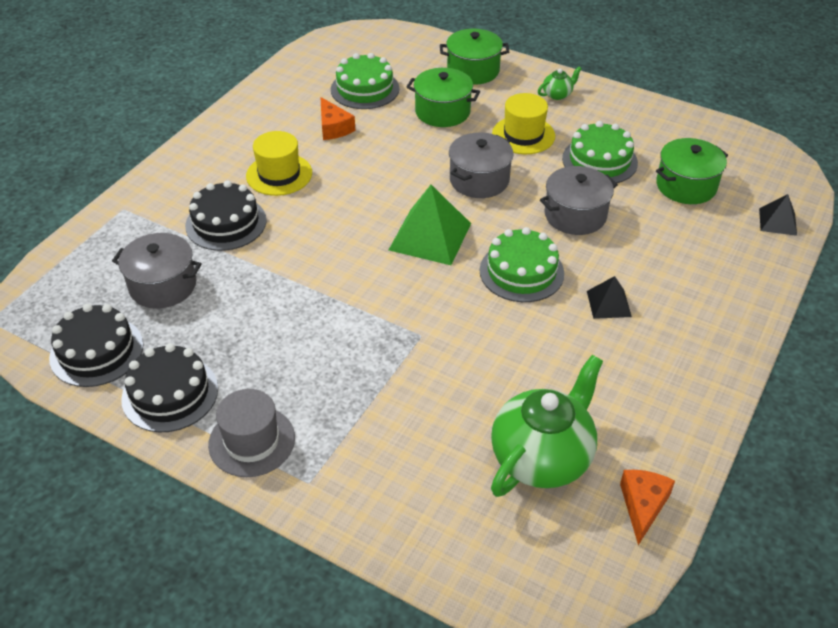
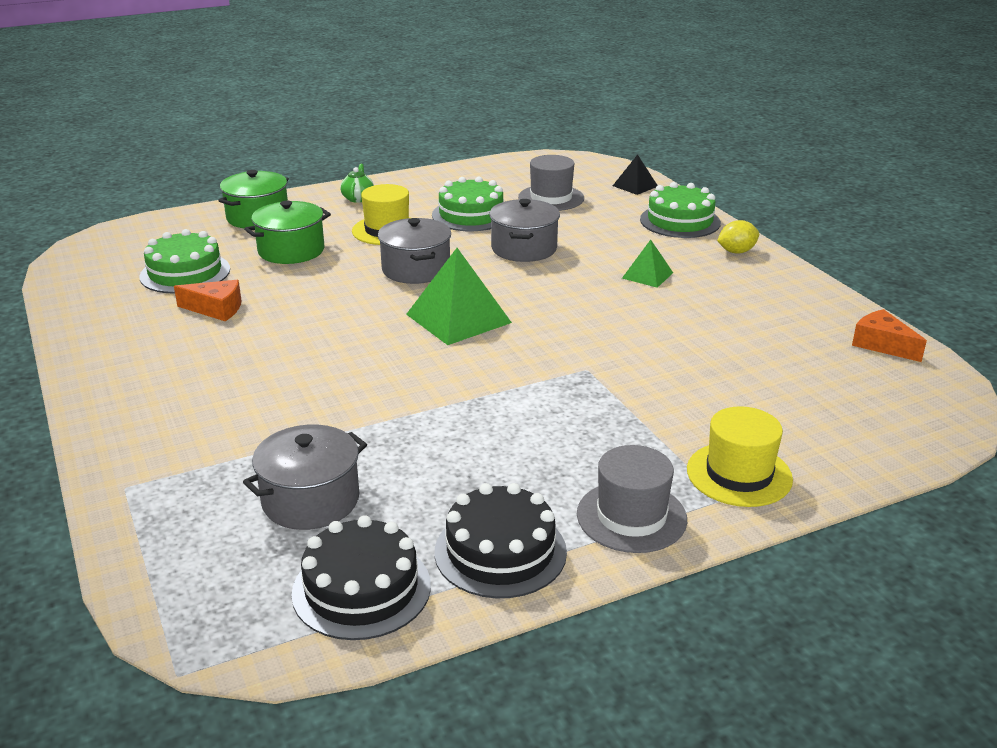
camera: 55 degrees left, 15 degrees down
black cake [185,180,267,251] -> none
yellow hat [246,131,312,196] -> yellow hat moved to [687,406,793,507]
green cake [480,227,564,302] -> green cake moved to [640,182,721,238]
green teapot [491,355,603,497] -> none
black pyramid [587,276,632,319] -> green pyramid [622,240,673,288]
green pot [656,138,728,204] -> grey hat [518,155,584,211]
none -> yellow lemon [717,220,759,253]

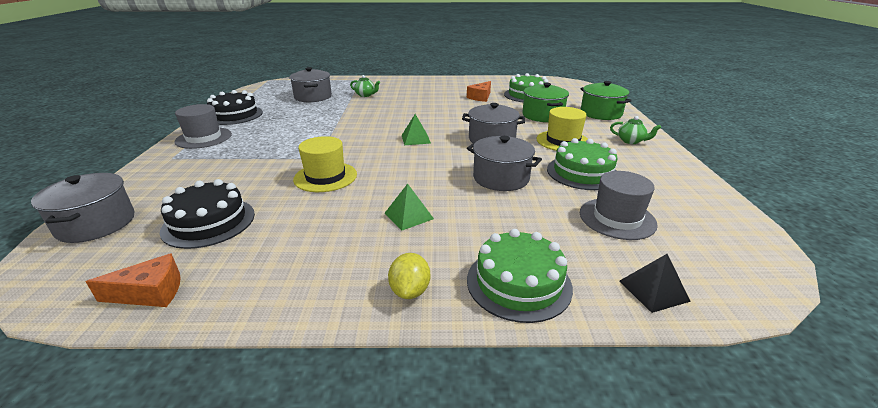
camera: 115 degrees right, 0 degrees up
black cake [292,515,431,640] -> black cake moved to [160,179,255,249]
green pyramid [406,248,512,345] -> green pyramid [402,114,431,145], size x0.55
yellow hat [687,406,793,507] -> yellow hat moved to [293,136,357,192]
none -> grey pot [31,173,135,243]
none -> green teapot [350,75,380,97]

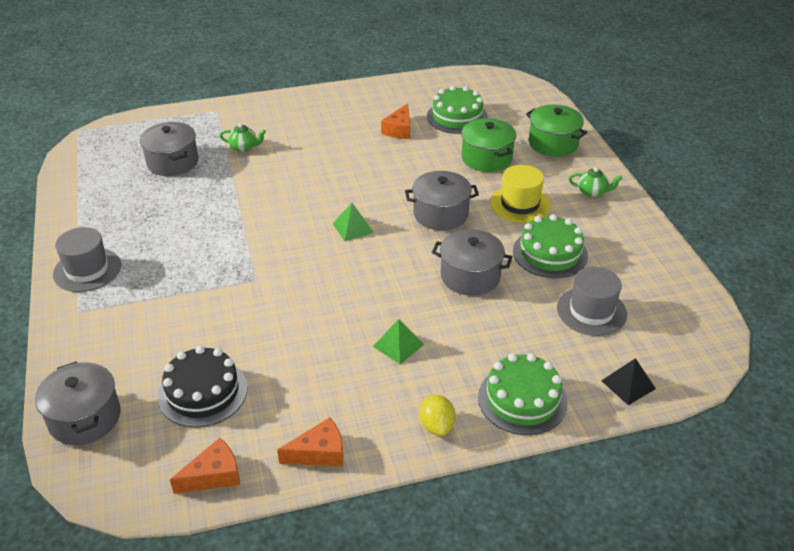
camera: 15 degrees left, 10 degrees up
black cake [207,90,263,125] -> none
yellow hat [293,136,357,192] -> none
none -> orange cheese [277,417,343,466]

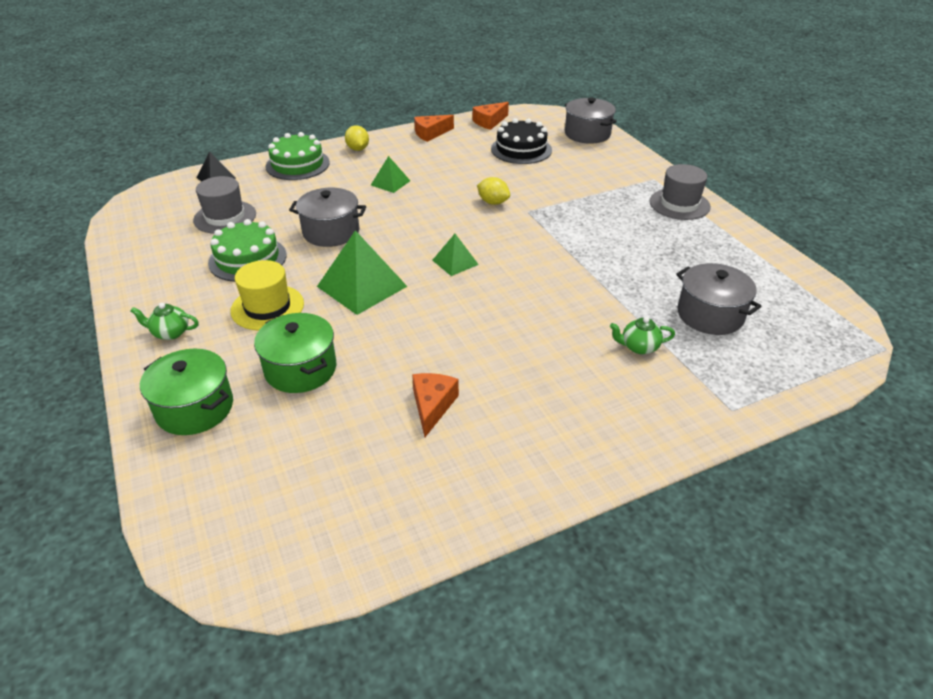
camera: 170 degrees right, 0 degrees up
grey pot [405,171,479,230] -> green pyramid [317,230,407,315]
green cake [427,86,488,134] -> none
none -> yellow lemon [477,177,510,205]

